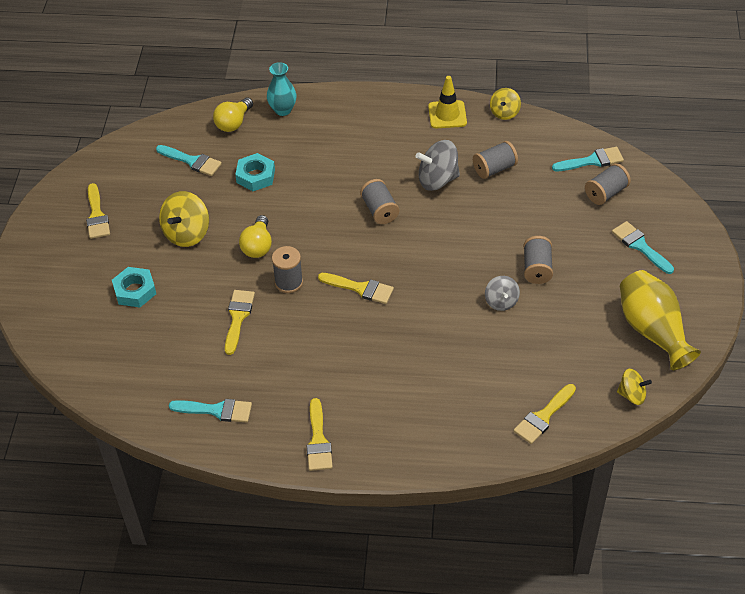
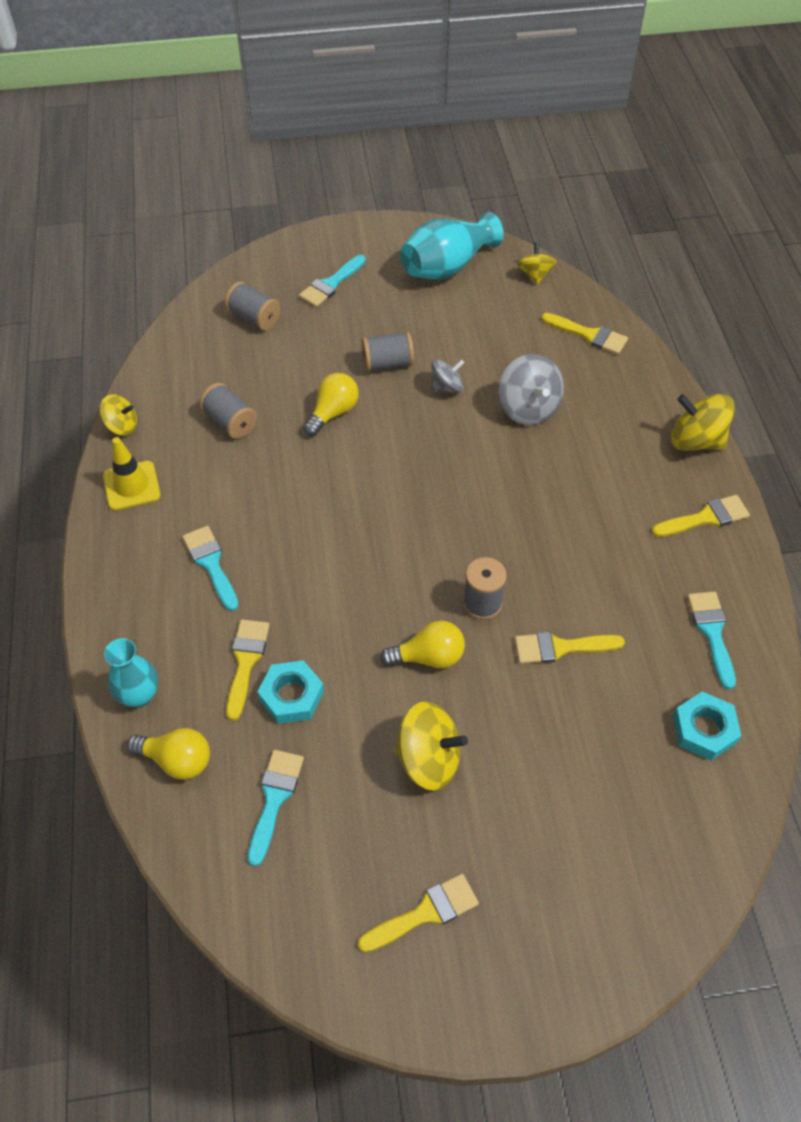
camera: 105 degrees left, 5 degrees up
turquoise nut [112,267,156,307] -> turquoise nut moved to [673,691,741,761]
yellow brush [318,273,394,304] -> yellow brush moved to [226,619,270,721]
grey spool [360,179,399,224] -> none
grey spinning top [416,140,460,191] -> grey spinning top moved to [498,354,564,425]
turquoise brush [552,147,624,171] -> turquoise brush moved to [182,526,239,611]
yellow vase [620,270,701,370] -> turquoise vase [400,212,504,280]
none -> yellow light bulb [303,373,359,436]
none -> yellow spinning top [671,394,735,451]

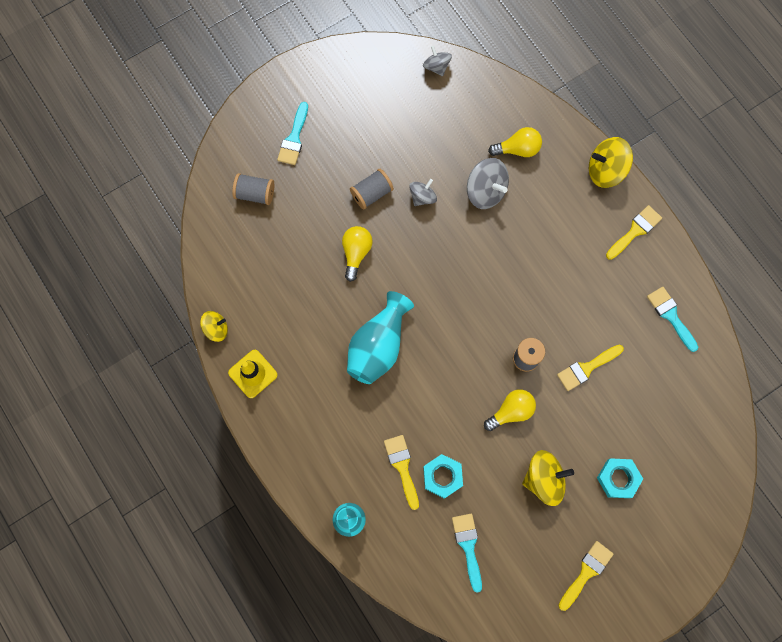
camera: 25 degrees left, 20 degrees up
yellow light bulb [127,728,210,780] -> yellow light bulb moved to [488,127,542,157]
turquoise brush [182,526,239,611] -> none
grey spool [199,383,257,439] -> none
turquoise vase [400,212,504,280] -> turquoise vase moved to [347,291,414,384]
yellow spinning top [517,242,556,285] -> grey spinning top [423,45,452,76]
yellow brush [541,313,628,355] -> none
turquoise nut [673,691,741,761] -> turquoise nut moved to [597,458,643,498]

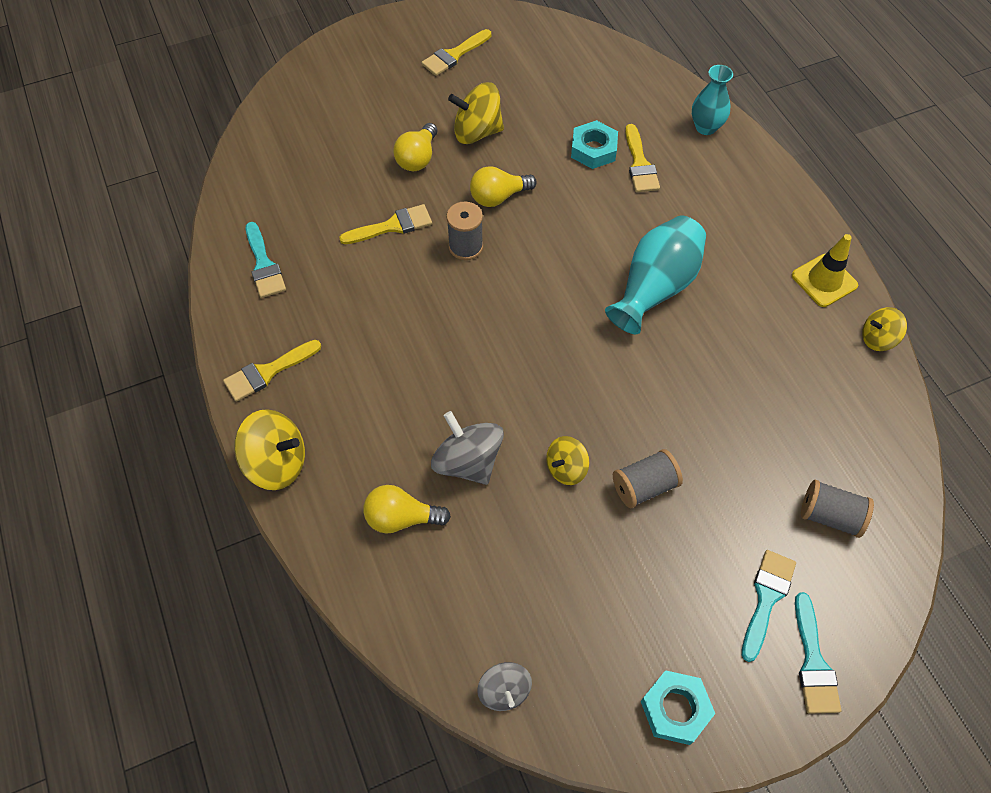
camera: 170 degrees left, 15 degrees down
yellow light bulb [342,226,373,282] -> yellow light bulb moved to [393,123,437,171]
grey spinning top [409,179,437,206] -> yellow spinning top [546,436,589,485]
turquoise brush [452,514,482,593] -> turquoise brush moved to [795,592,841,714]
turquoise nut [597,458,643,498] -> turquoise nut moved to [641,670,715,745]

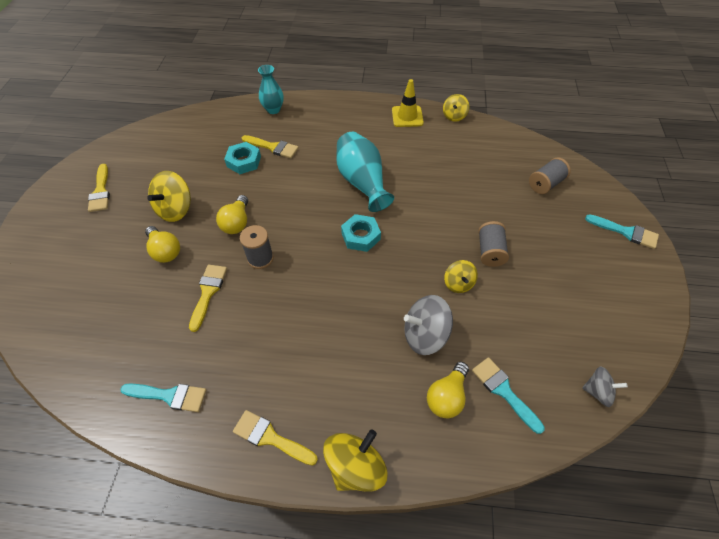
camera: 60 degrees left, 5 degrees down
yellow brush [223,340,321,402] -> yellow brush turned 120 degrees clockwise [233,410,318,466]
turquoise nut [641,670,715,745] -> turquoise nut moved to [341,214,381,252]
turquoise brush [742,550,796,662] -> turquoise brush moved to [472,357,545,434]

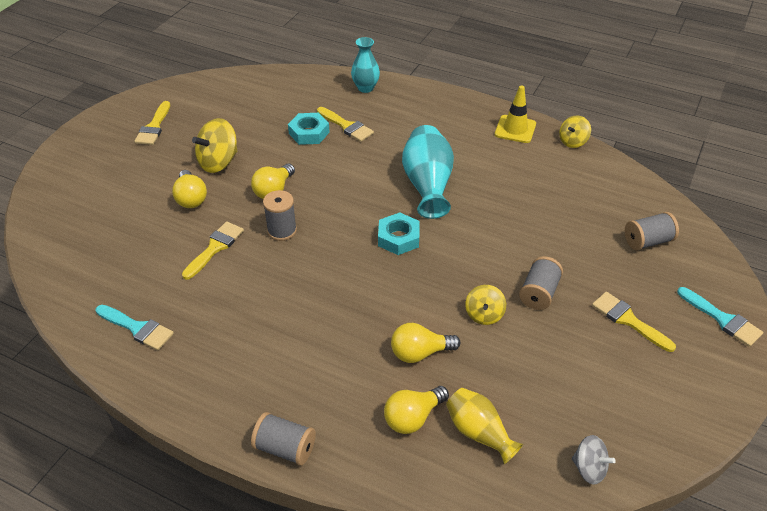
camera: 20 degrees right, 10 degrees down
yellow brush [233,410,318,466] -> yellow brush moved to [592,292,676,352]
yellow spinning top [323,429,387,491] -> grey spool [251,412,316,466]
grey spinning top [404,295,453,355] -> yellow light bulb [391,323,460,363]
turquoise brush [472,357,545,434] -> yellow vase [446,388,523,464]

